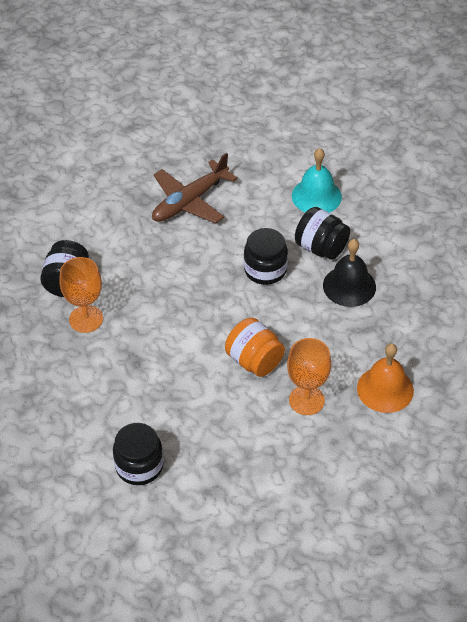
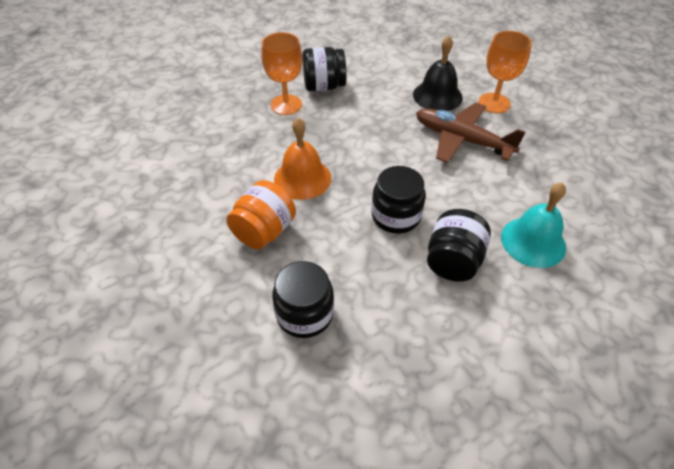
camera: 75 degrees right, 0 degrees up
black jar [113,423,163,485] -> black jar moved to [272,261,334,338]
orange goblet [287,338,331,415] -> orange goblet moved to [479,31,532,113]
black bell [323,239,376,307] -> black bell moved to [413,35,463,111]
orange bell [357,343,414,413] -> orange bell moved to [274,118,331,200]

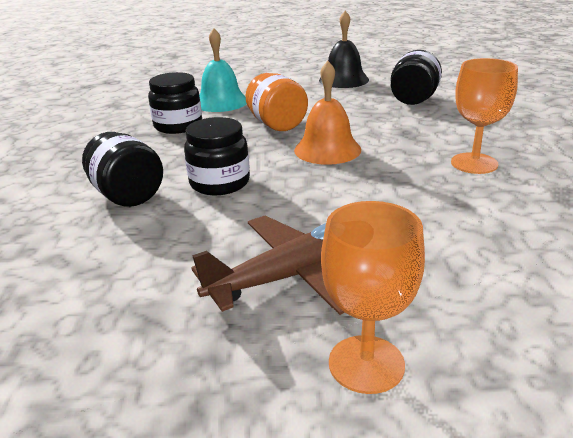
camera: 120 degrees right, 20 degrees down
black jar [302,47,347,91] -> black jar moved to [391,50,442,105]
black bell [413,35,463,111] -> black bell moved to [319,11,369,88]
turquoise bell [501,183,566,268] -> turquoise bell moved to [199,28,247,112]

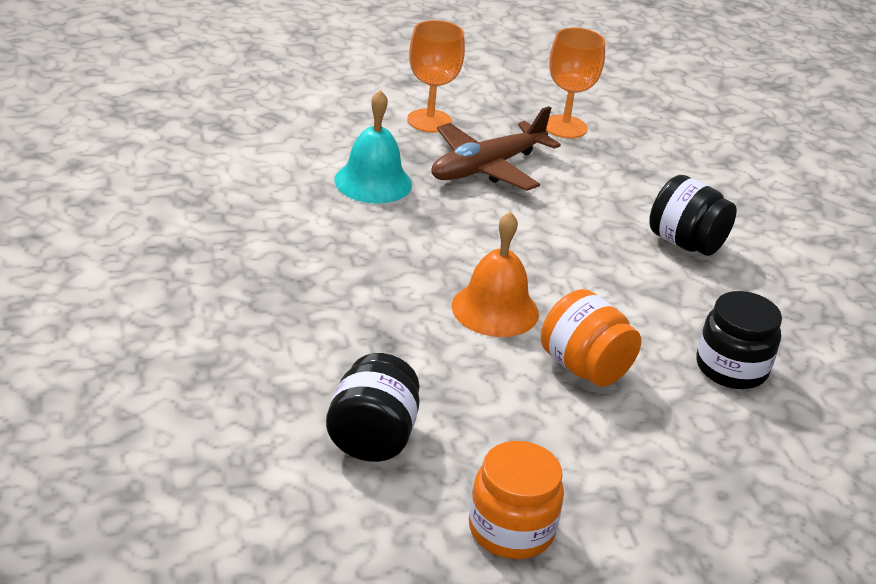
camera: 165 degrees right, 5 degrees up
black jar [184,117,250,195] -> none
turquoise bell [199,28,247,112] -> turquoise bell moved to [334,90,412,204]
black bell [319,11,369,88] -> orange jar [469,441,564,559]
orange goblet [451,58,518,174] -> orange goblet moved to [546,28,605,138]

